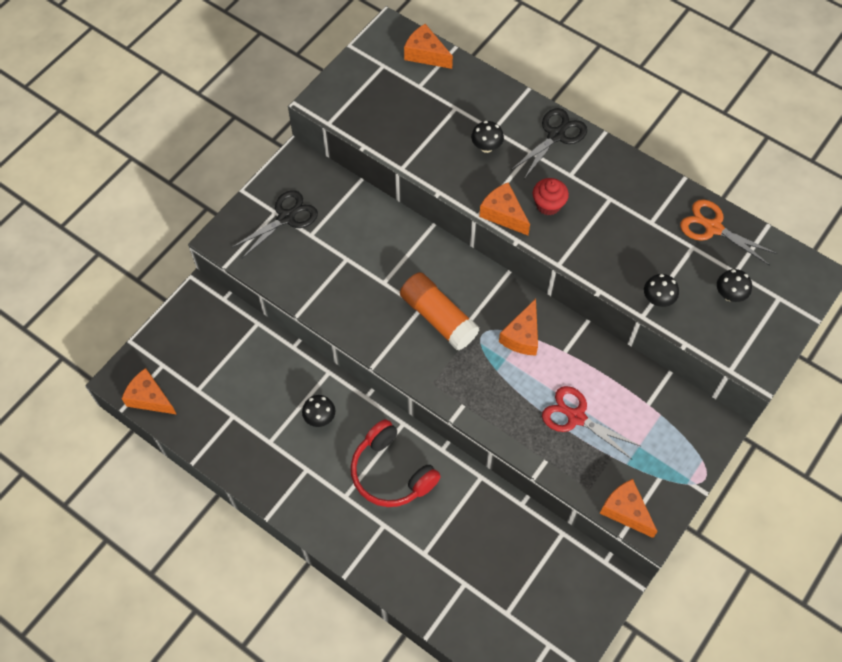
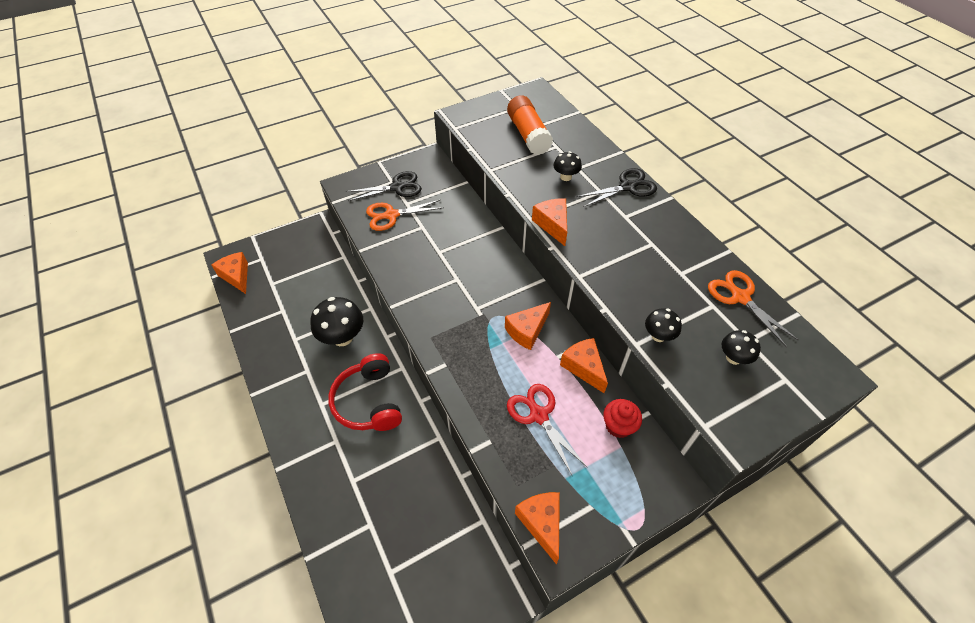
camera: 25 degrees right, 10 degrees down
black mushroom [302,395,335,427] -> black mushroom [310,297,363,346], size x1.77
orange glue stick [400,272,479,351] -> orange glue stick moved to [507,95,553,155]
orange cheese [404,24,453,69] -> orange cheese moved to [560,338,608,393]
red cupcake [533,178,569,216] -> red cupcake moved to [603,399,642,438]
none -> orange scissors [366,200,444,231]

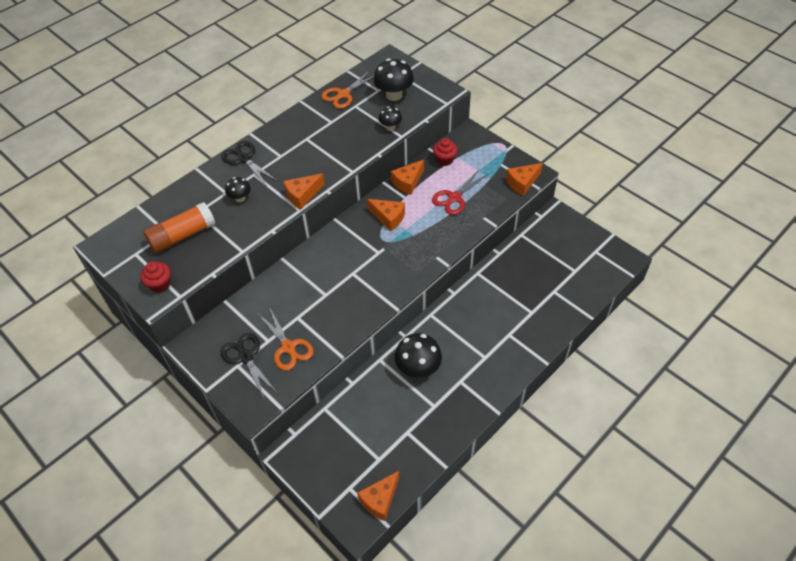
camera: 105 degrees left, 0 degrees up
red headphones [328,353,402,431] -> none
black mushroom [722,330,761,365] -> black mushroom [373,59,414,101], size x1.77
none -> red cupcake [140,261,171,293]

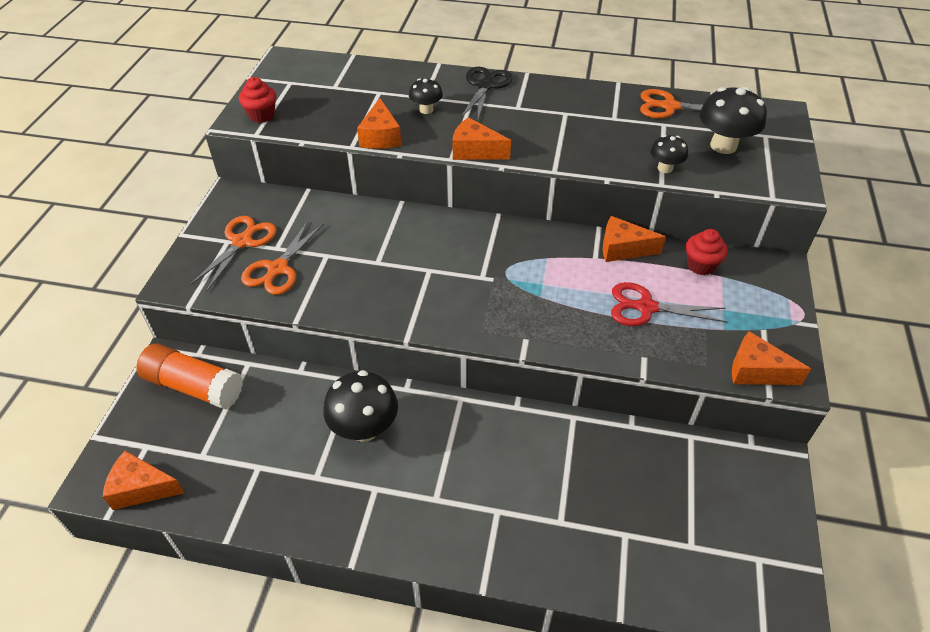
camera: 55 degrees right, 5 degrees down
orange glue stick [143,202,215,253] -> orange glue stick moved to [136,343,243,409]
black scissors [220,333,277,400] -> orange scissors [190,216,277,292]
orange cheese [367,199,405,231] -> orange cheese moved to [357,98,401,149]

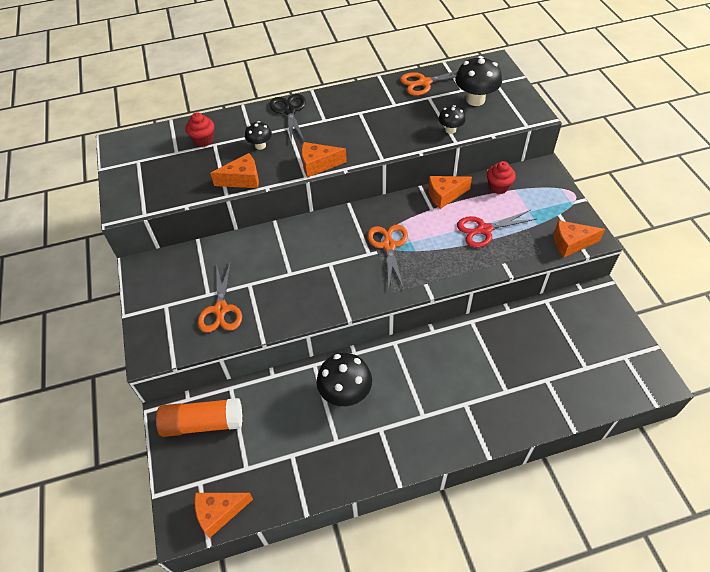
camera: 25 degrees left, 5 degrees up
orange scissors [190,216,277,292] -> orange scissors moved to [367,225,408,289]
red cupcake [239,77,276,123] -> red cupcake moved to [185,113,214,147]
orange cheese [357,98,401,149] -> orange cheese turned 75 degrees counterclockwise [210,153,259,188]

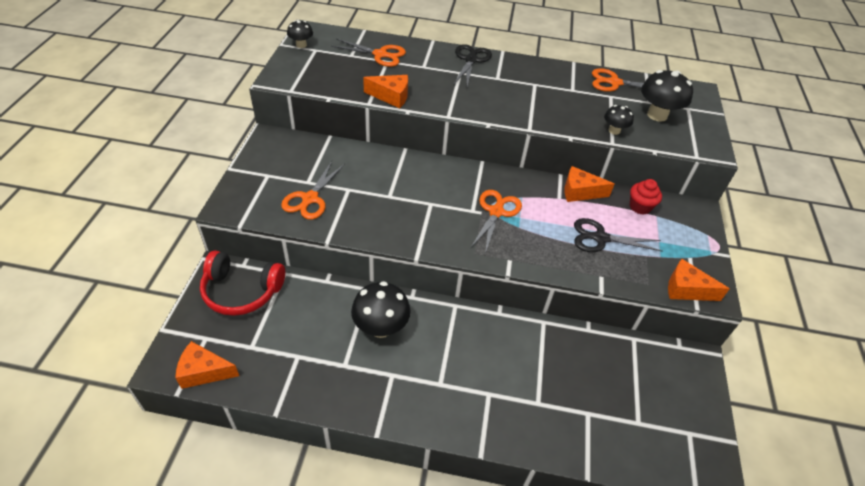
camera: 20 degrees right, 5 degrees down
orange glue stick [156,398,242,437] -> red headphones [200,251,285,316]
red cupcake [185,113,214,147] -> orange scissors [331,39,406,67]
black mushroom [245,121,272,150] -> black mushroom moved to [287,20,313,48]
orange cheese [301,142,347,178] -> none
red scissors [457,210,537,248] -> black scissors [574,218,663,252]

